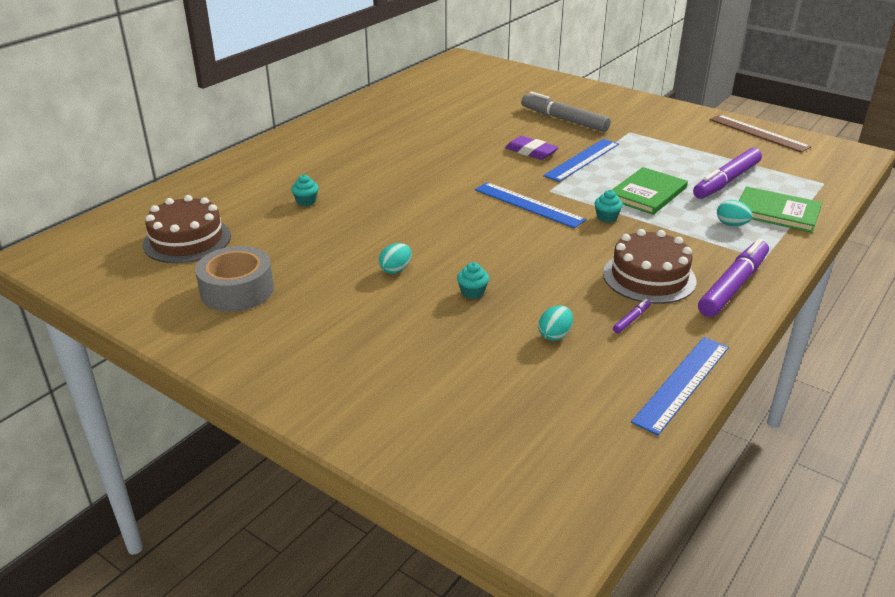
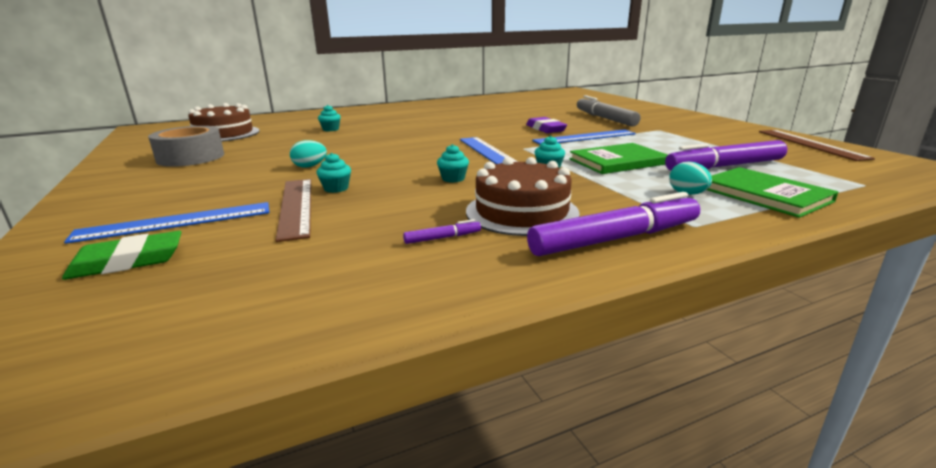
camera: 30 degrees right, 10 degrees down
turquoise egg [538,306,573,341] -> none
blue ruler [631,337,729,435] -> blue ruler moved to [64,202,269,244]
none -> green eraser [62,231,181,280]
none -> brown ruler [275,179,311,242]
none -> turquoise cupcake [437,144,469,183]

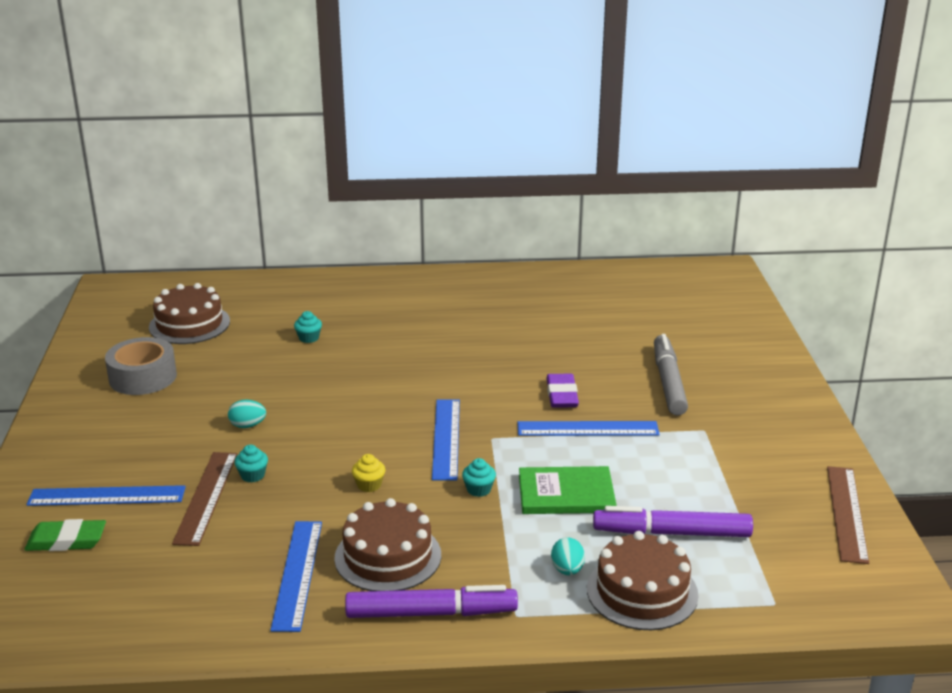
camera: 20 degrees right, 5 degrees up
purple marker [403,219,481,244] -> blue ruler [270,521,322,632]
turquoise cupcake [437,144,469,183] -> yellow cupcake [352,454,385,492]
green book [707,167,838,218] -> brown cake [587,531,699,630]

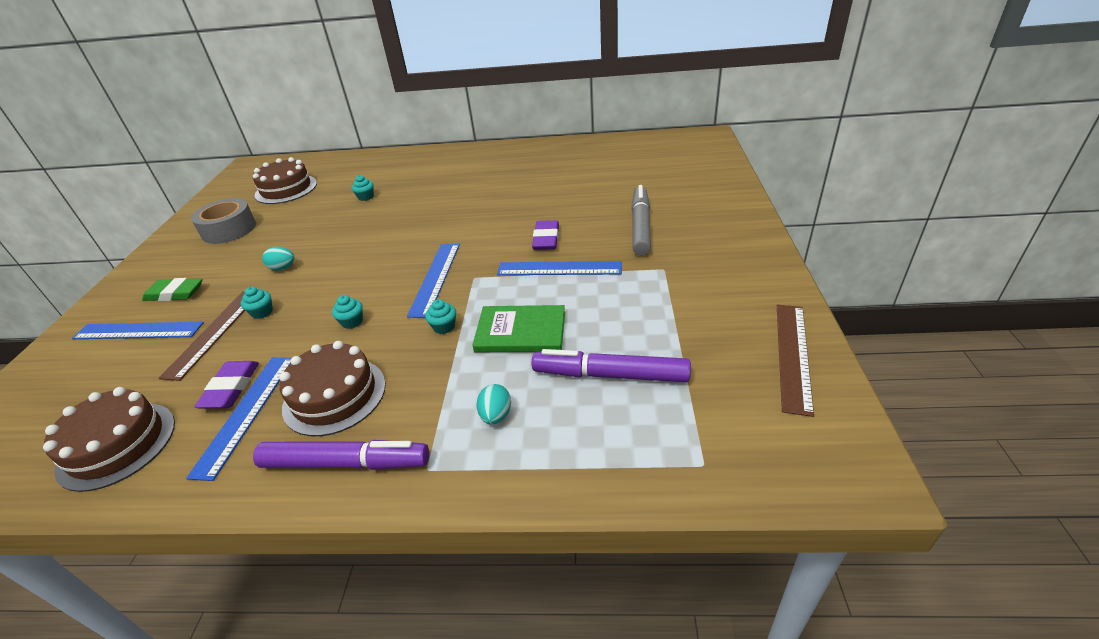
camera: 10 degrees right, 10 degrees up
green eraser [25,519,106,551] -> green eraser moved to [142,278,202,301]
yellow cupcake [352,454,385,492] -> turquoise cupcake [332,295,363,329]
brown cake [587,531,699,630] -> brown cake moved to [43,387,175,492]
none -> purple eraser [194,361,259,409]

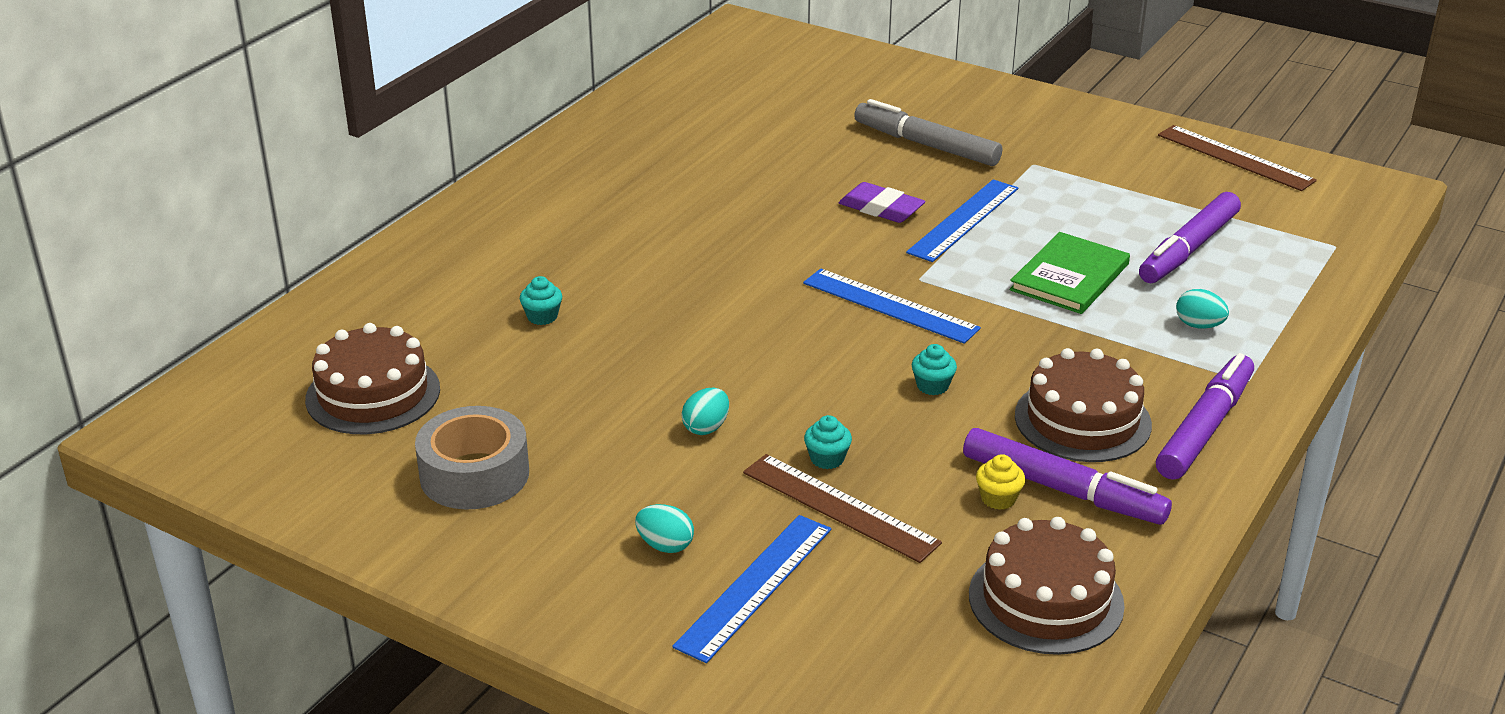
camera: 65 degrees left, 5 degrees down
green eraser [142,278,202,301] -> turquoise egg [635,504,694,553]
blue ruler [186,357,292,481] -> purple marker [963,428,1172,524]
purple eraser [194,361,259,409] -> yellow cupcake [976,454,1025,510]
turquoise cupcake [425,299,456,334] -> none

